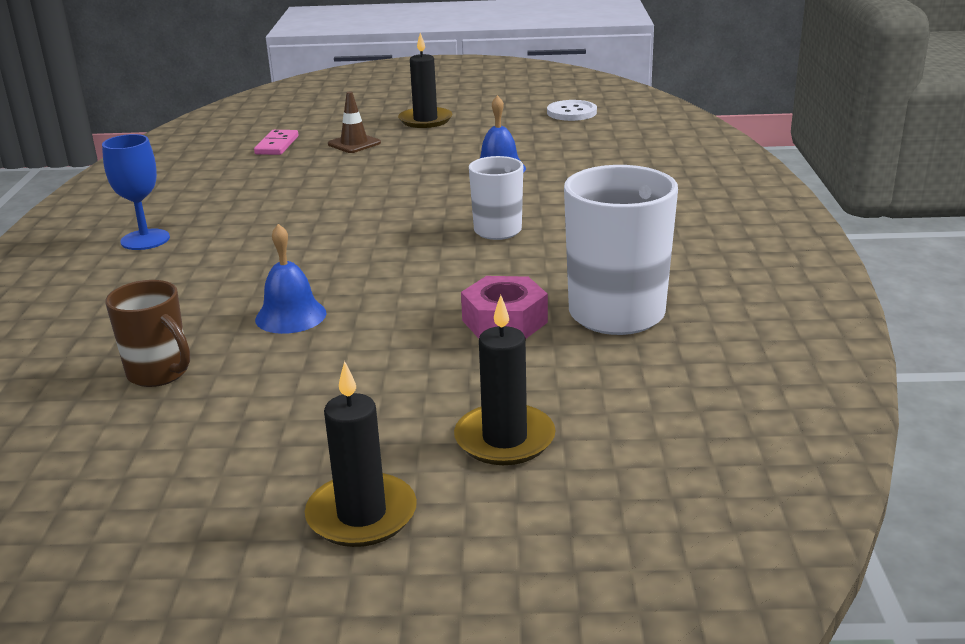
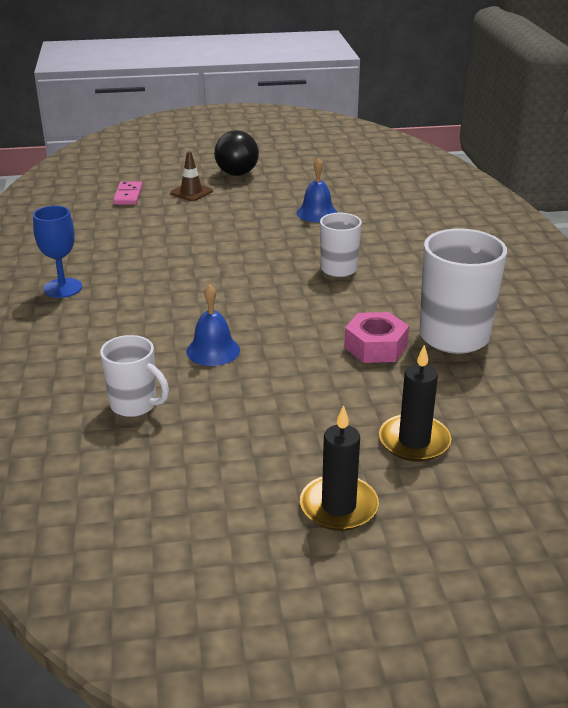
camera: 10 degrees left, 5 degrees up
brown mug [105,280,190,387] -> white mug [100,335,169,417]
black candle [398,33,452,128] -> black light bulb [214,130,259,176]
white button [547,100,597,121] -> none

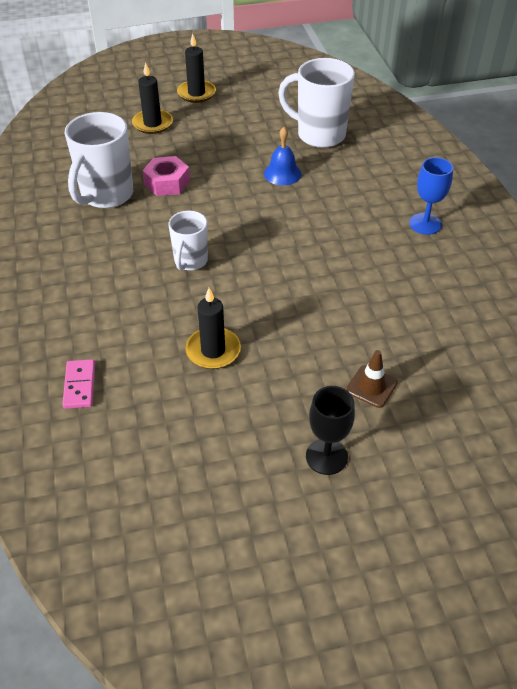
camera: 175 degrees right, 15 degrees up
white mug [100,335,169,417] -> white mug [278,58,355,148], size x1.69
pink domino [113,181,142,205] -> pink domino moved to [62,359,95,409]
black light bulb [214,130,259,176] -> black goblet [306,386,355,475]
blue bell [297,157,338,222] -> black candle [185,288,241,369]

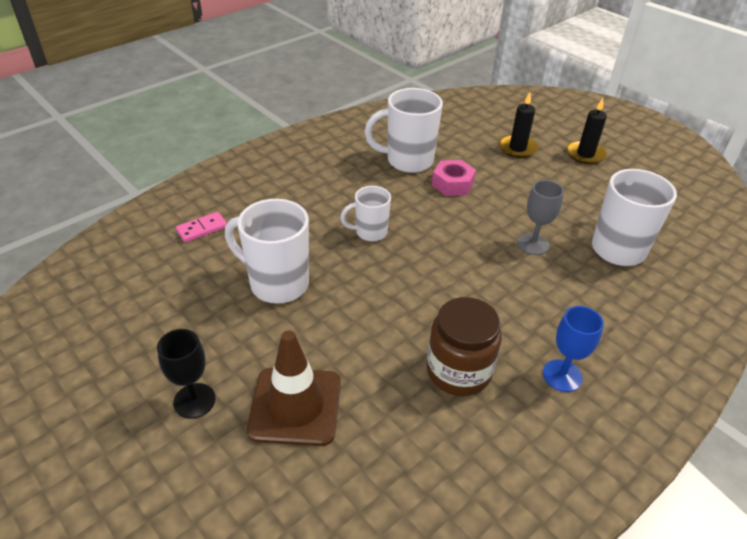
camera: 60 degrees right, 5 degrees down
black candle [185,288,241,369] -> white mug [225,199,309,304]
blue bell [264,127,302,185] -> grey goblet [518,180,564,255]
brown traffic cone [346,350,398,408] -> brown traffic cone [247,330,341,446], size x1.96
none -> brown jar [427,297,502,396]

